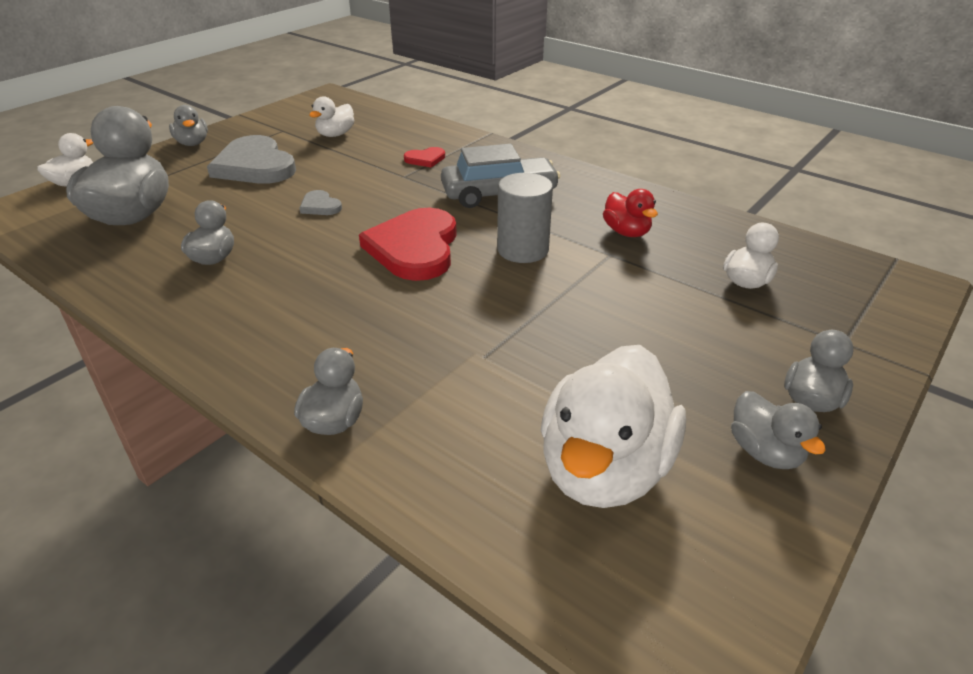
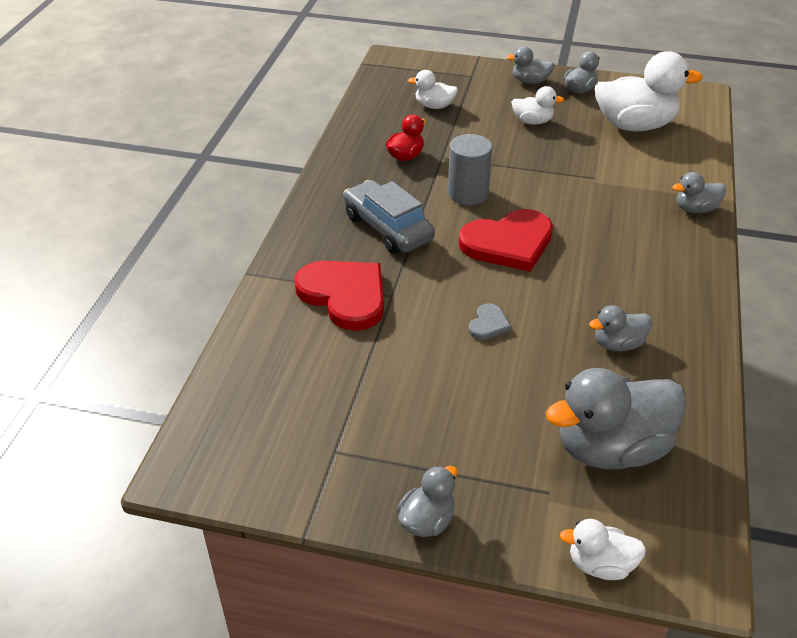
camera: 115 degrees left, 5 degrees up
grey heart [207,135,296,184] -> none
white duck [309,96,354,137] -> white duck moved to [511,86,564,125]
red heart [404,147,445,168] -> red heart [294,261,384,331], size x2.22

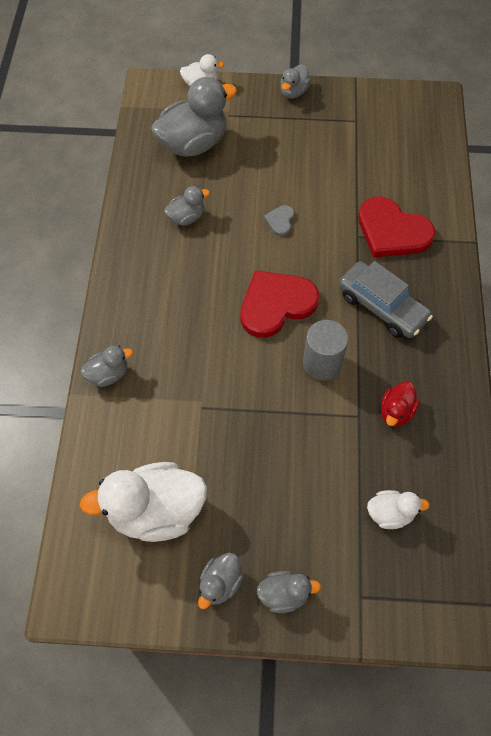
camera: 170 degrees right, 20 degrees up
white duck [511,86,564,125] -> none

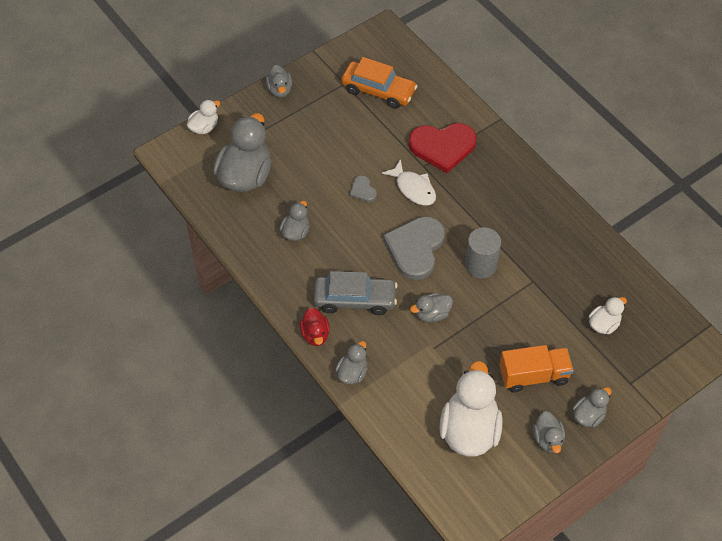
camera: 40 degrees left, 5 degrees down
white duck [80,462,207,542] -> white duck turned 150 degrees clockwise [439,361,503,457]
red heart [240,270,319,338] -> grey heart [383,216,445,280]
grey car [339,261,433,338] -> grey car moved to [313,271,398,315]
red duck [381,382,419,427] -> red duck moved to [300,307,330,346]
none -> orange car [341,57,417,109]
none -> white fish [381,159,436,206]
none -> grey duck [410,293,453,322]
none -> orange truck [499,345,574,392]

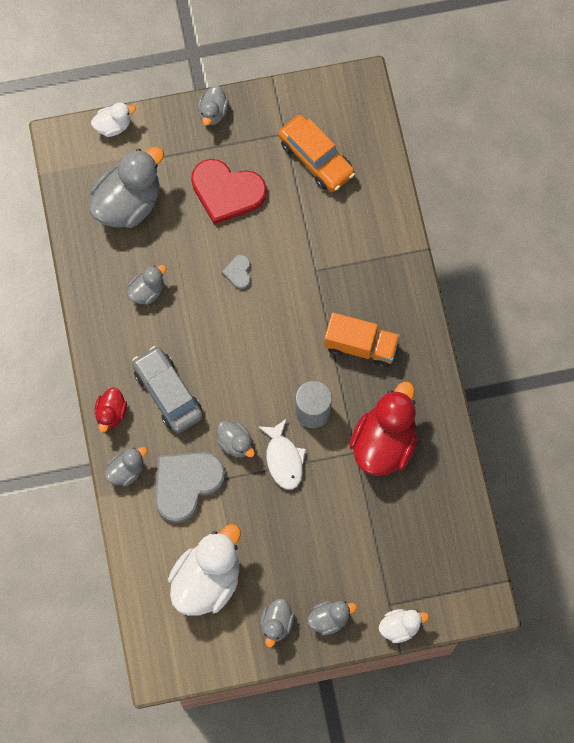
camera: 25 degrees right, 15 degrees up
grey car [313,271,398,315] -> grey car turned 150 degrees counterclockwise [132,346,203,433]
white fish [381,159,436,206] -> white fish moved to [258,418,306,490]
grey heart [383,216,445,280] -> grey heart moved to [155,452,225,523]
red heart [409,123,477,173] -> red heart moved to [191,159,267,225]
grey duck [410,293,453,322] -> grey duck turned 135 degrees counterclockwise [217,420,255,457]
orange truck [499,345,574,392] -> orange truck moved to [324,313,400,368]
white duck [589,297,627,334] -> white duck moved to [379,609,429,643]
none -> red duck [349,382,418,476]

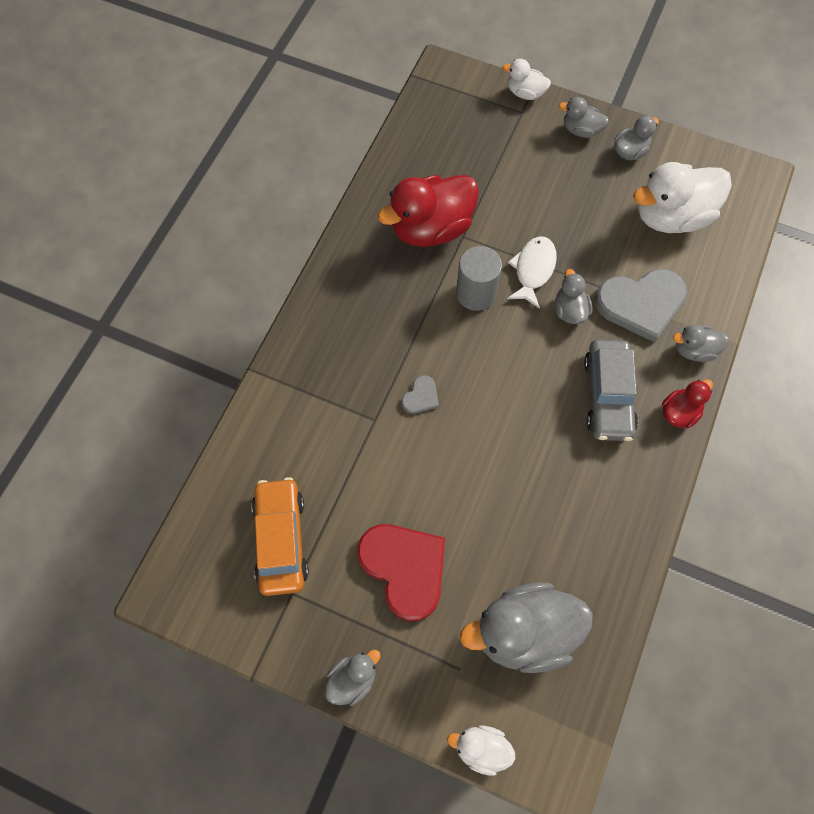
camera: 145 degrees left, 5 degrees down
grey duck [127,265,167,305] -> none
grey heart [222,255,251,289] -> grey heart moved to [402,375,439,414]
orange truck [324,313,400,368] -> none

